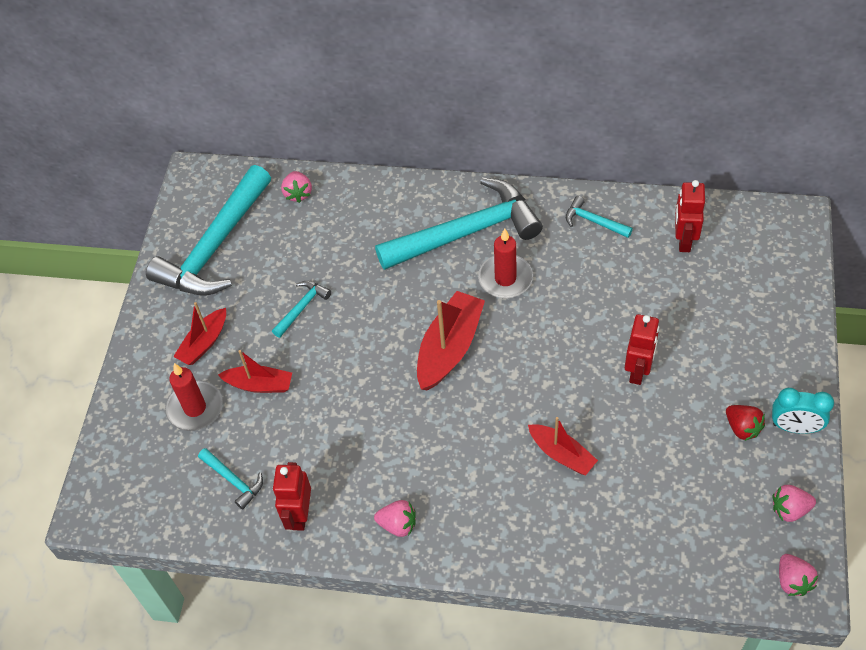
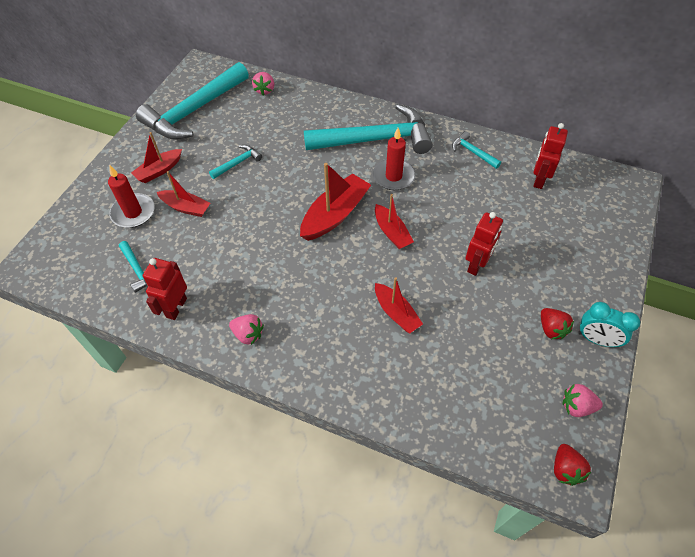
camera: 10 degrees right, 0 degrees up
pink strawberry [779,554,818,596] -> red strawberry [554,444,591,486]
none -> red boat [375,194,414,249]

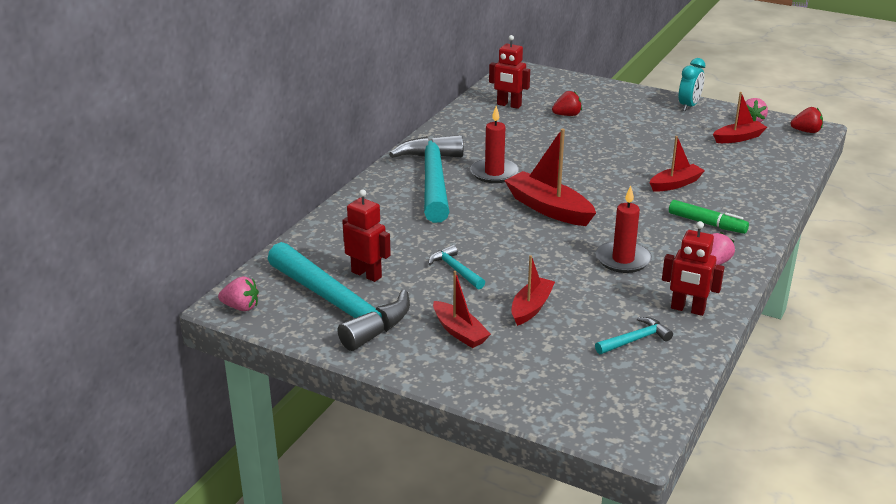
camera: 85 degrees left, 25 degrees down
red candle [108,165,155,228] -> red candle moved to [596,186,652,273]
pink strawberry [252,72,274,95] -> pink strawberry moved to [218,276,259,311]
red boat [375,194,414,249] -> red boat moved to [713,92,767,143]
turquoise hammer [452,131,501,169] -> none
red robot [466,212,503,276] -> red robot moved to [342,189,391,282]
red strawberry [541,308,574,340] -> red strawberry moved to [552,91,582,116]
none -> green marker [669,200,749,234]

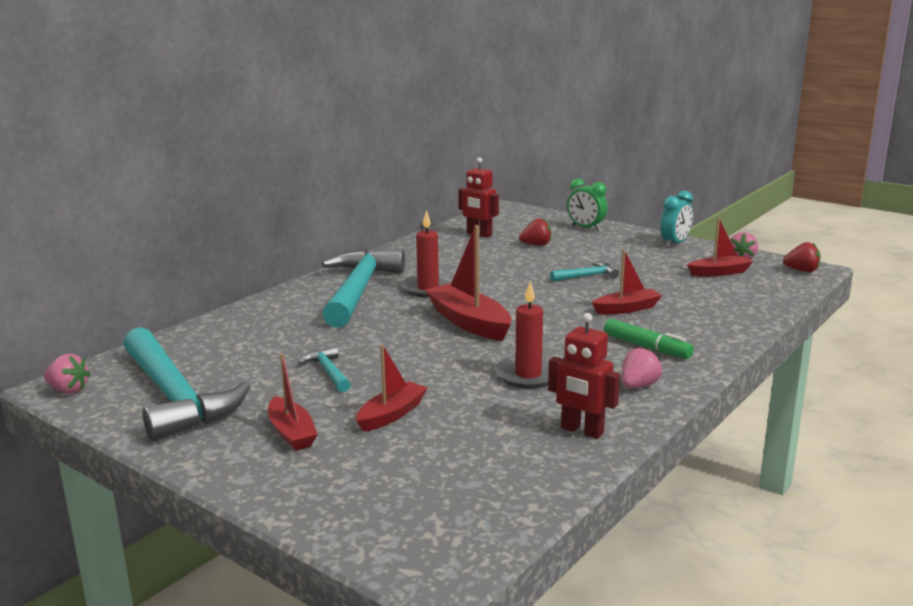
camera: 10 degrees right, 10 degrees down
red robot [342,189,391,282] -> none
turquoise hammer [595,317,673,354] -> turquoise hammer moved to [550,262,619,282]
none -> green clock [567,178,608,231]

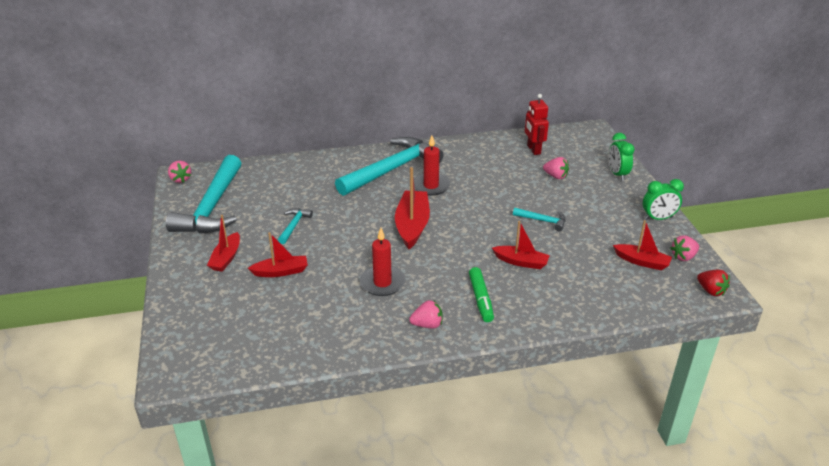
camera: 40 degrees right, 15 degrees up
red strawberry [519,218,551,246] -> pink strawberry [543,157,569,179]
red robot [548,313,620,439] -> none
turquoise clock [660,191,693,248] -> green clock [643,179,684,220]

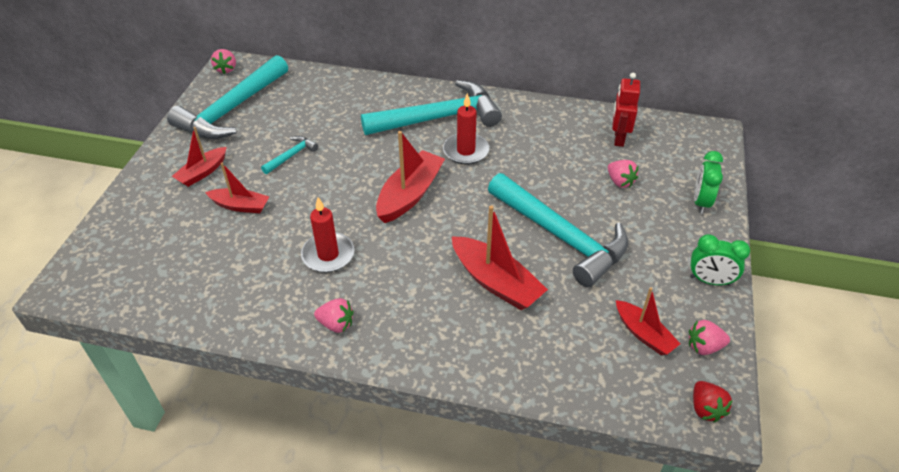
camera: 25 degrees right, 10 degrees up
green marker [469,267,494,322] -> none
red boat [492,221,550,269] -> red boat [452,205,548,310], size x1.60
turquoise hammer [513,208,566,231] -> turquoise hammer [488,173,628,287], size x2.36

